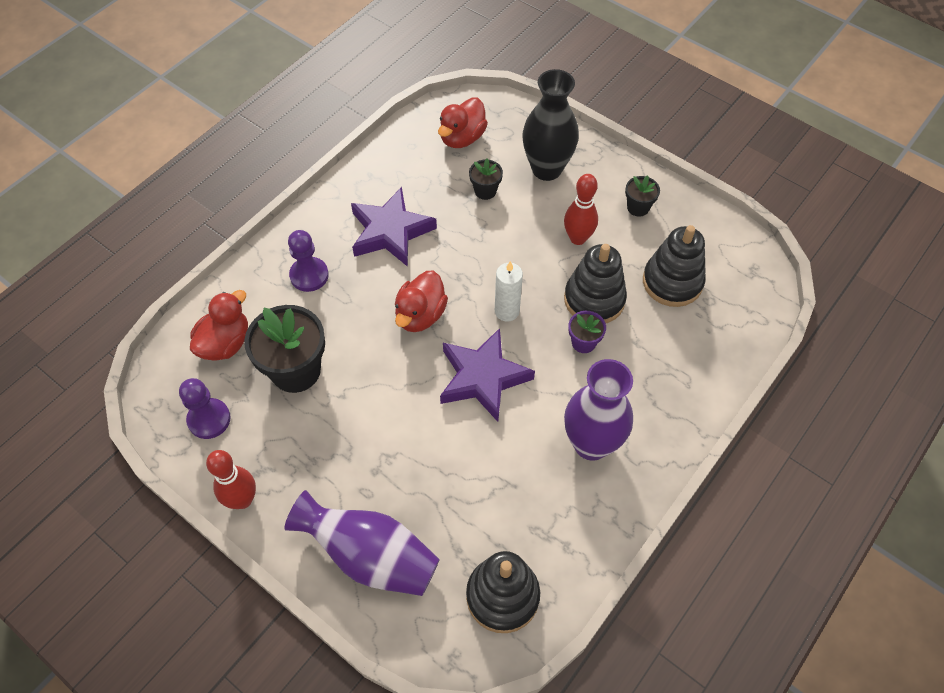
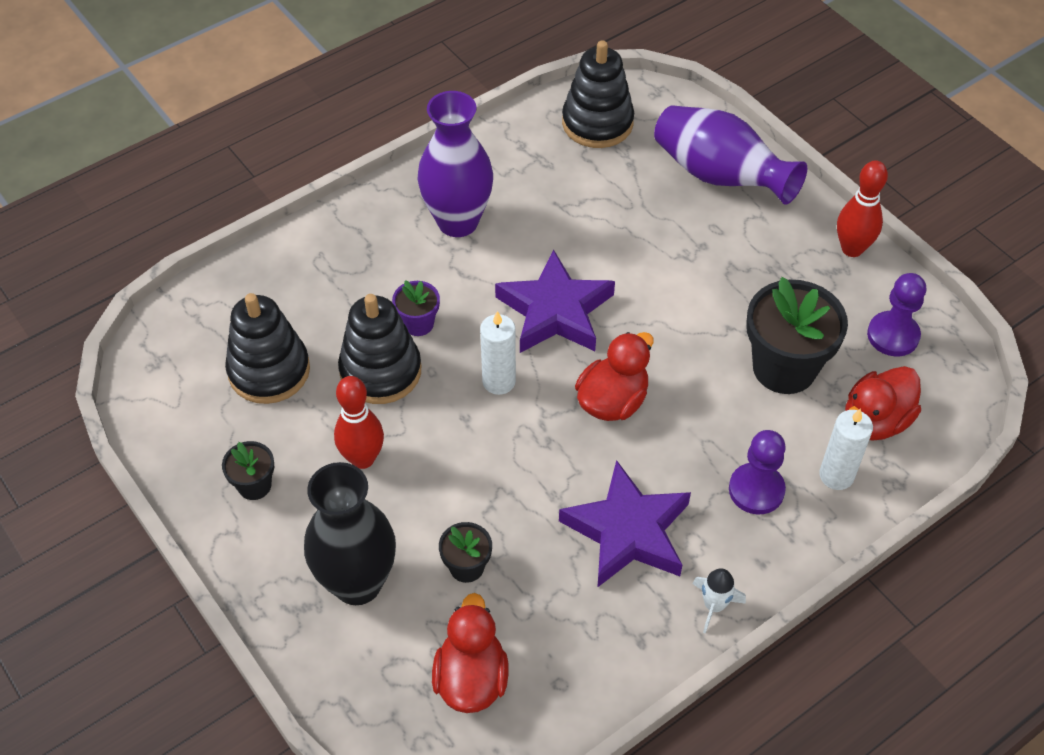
camera: 165 degrees left, 5 degrees down
red duck [438,97,488,148] -> red duck turned 45 degrees counterclockwise [432,593,509,713]
none -> white rocket [693,568,746,634]
none -> white candle [819,408,873,490]

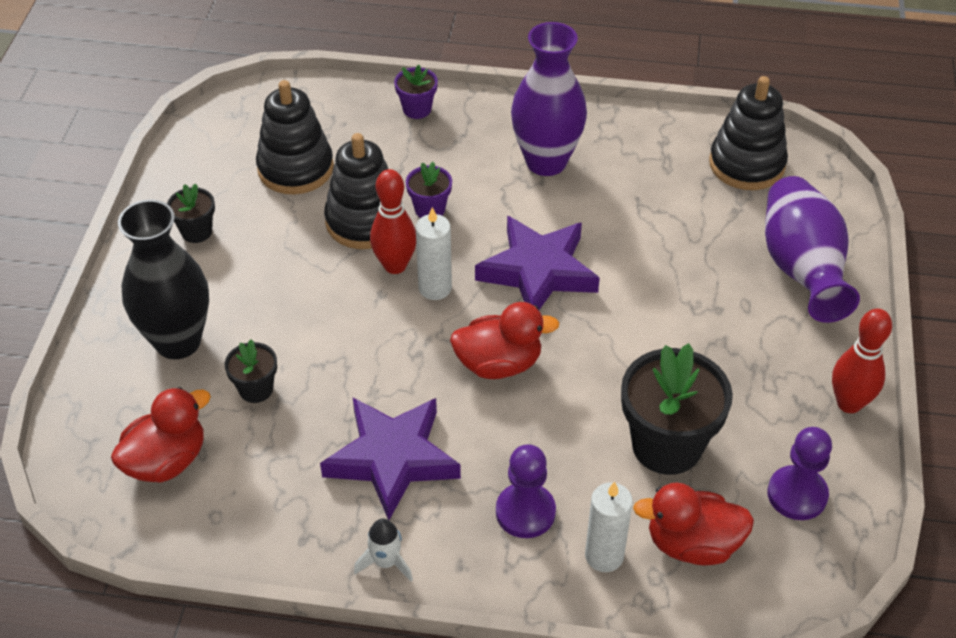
camera: 45 degrees right, 5 degrees down
red bowling pin [334,376,384,469] -> red bowling pin moved to [370,169,416,274]
none -> purple flower pot [394,65,438,119]

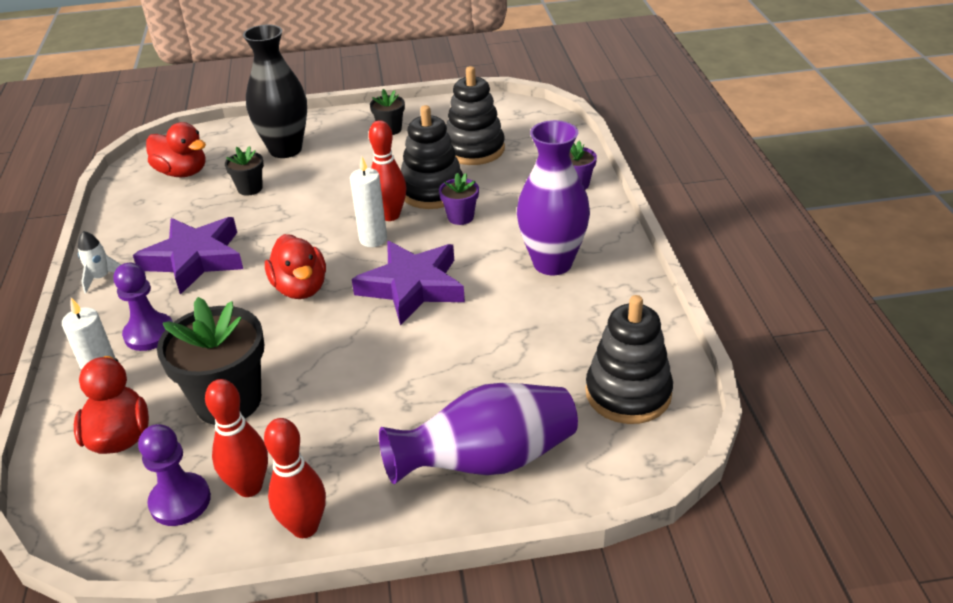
camera: 75 degrees right, 10 degrees down
none -> red bowling pin [205,379,268,497]

